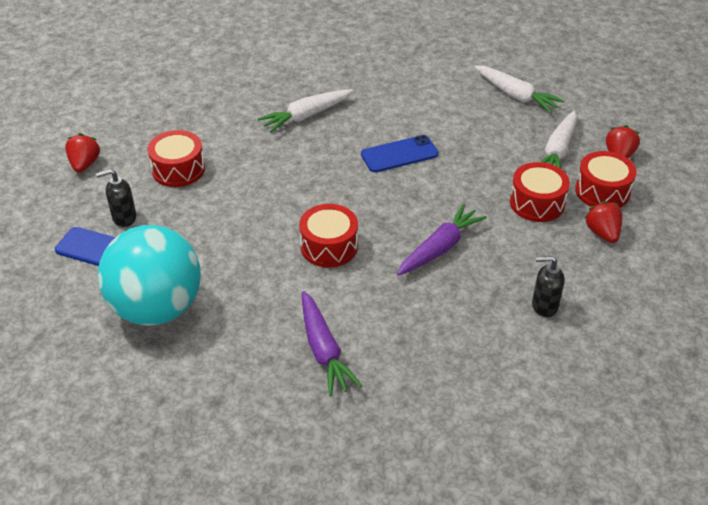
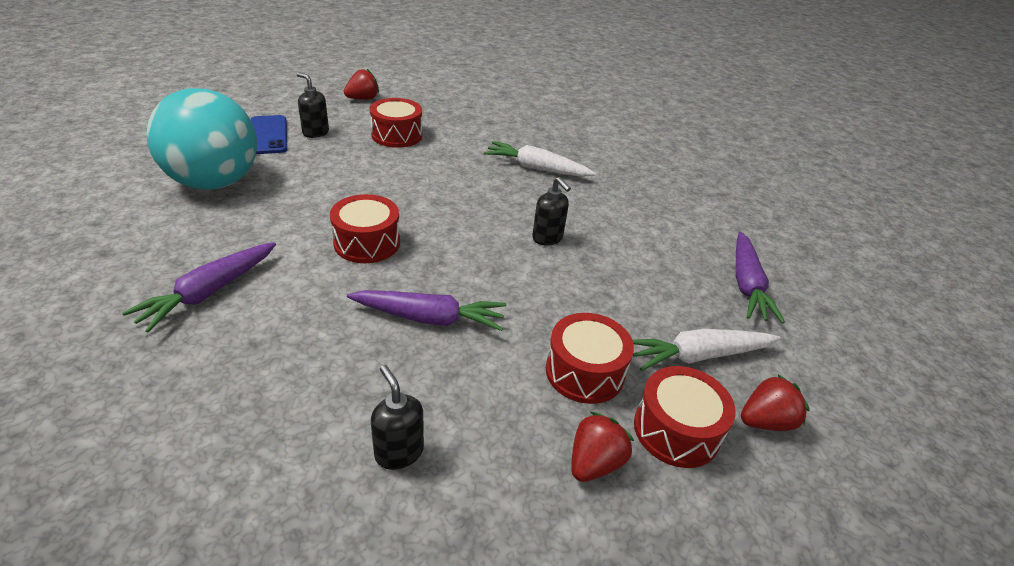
camera: 50 degrees right, 5 degrees down
blue phone [361,135,439,173] -> black soap dispenser [532,177,571,246]
white carrot [474,65,565,113] -> purple carrot [736,232,785,323]

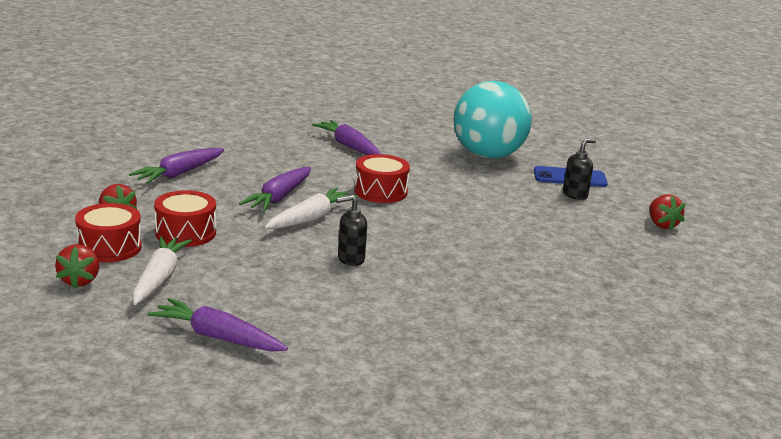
camera: 110 degrees right, 15 degrees down
red drum [370,98,423,148] -> none
black soap dispenser [371,365,424,470] -> purple carrot [129,148,224,184]
white carrot [484,141,596,177] -> white carrot moved to [265,187,358,229]

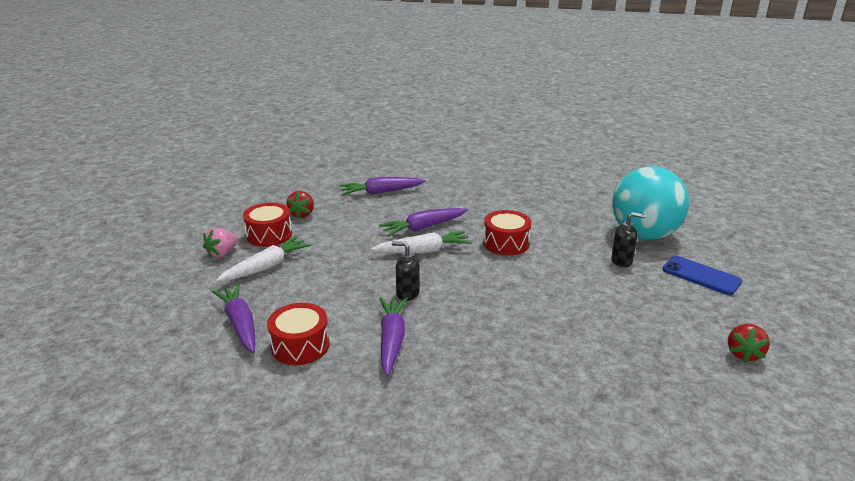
camera: 40 degrees right, 5 degrees up
red strawberry [55,244,99,288] -> pink strawberry [203,228,238,258]
red drum [154,190,216,247] -> red drum moved to [267,303,330,365]
purple carrot [312,120,381,155] -> purple carrot moved to [379,297,408,376]
black soap dispenser [563,139,596,200] -> black soap dispenser moved to [611,212,645,267]

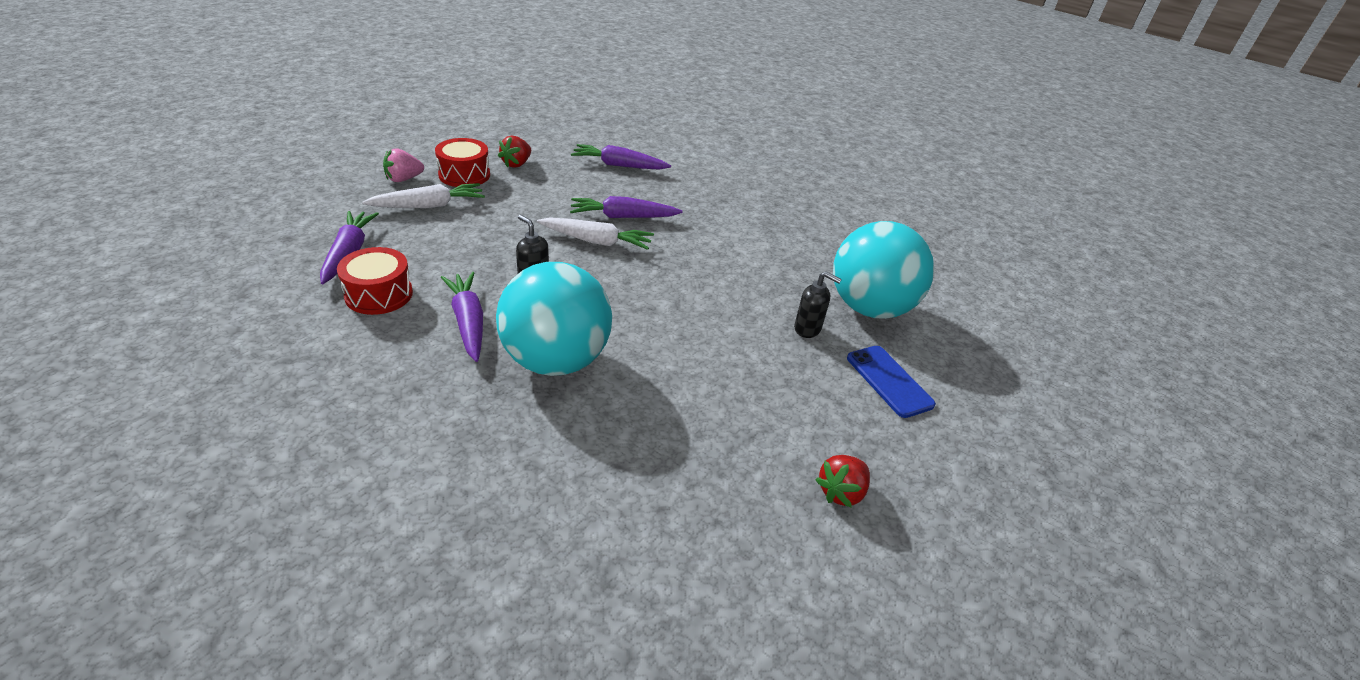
camera: 20 degrees right, 10 degrees up
purple carrot [379,297,408,376] -> purple carrot turned 45 degrees counterclockwise [441,272,483,362]
red drum [483,210,531,256] -> none
none -> turquoise ball [496,262,612,376]

